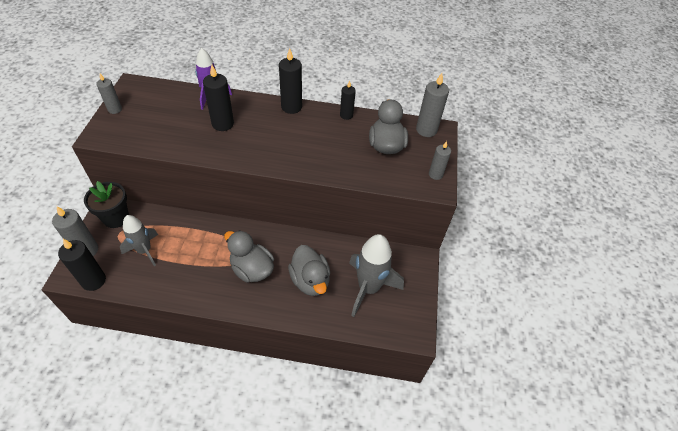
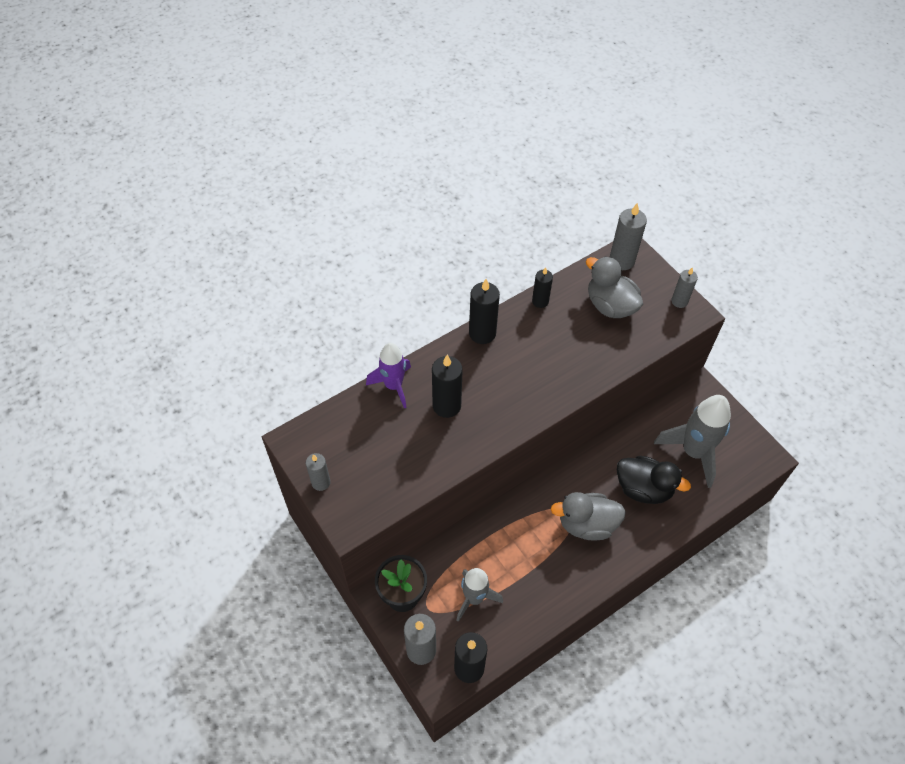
camera: 40 degrees left, 5 degrees up
grey duck [288,245,330,296] -> black duck [617,456,691,504]

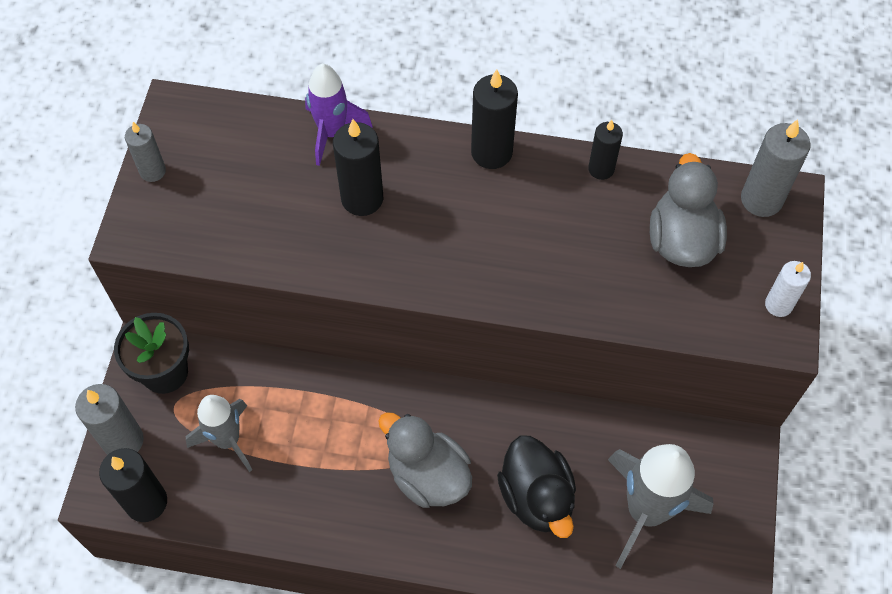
camera: 45 degrees right, 5 degrees up
grey candle [671,267,698,308] -> white candle [765,261,811,317]

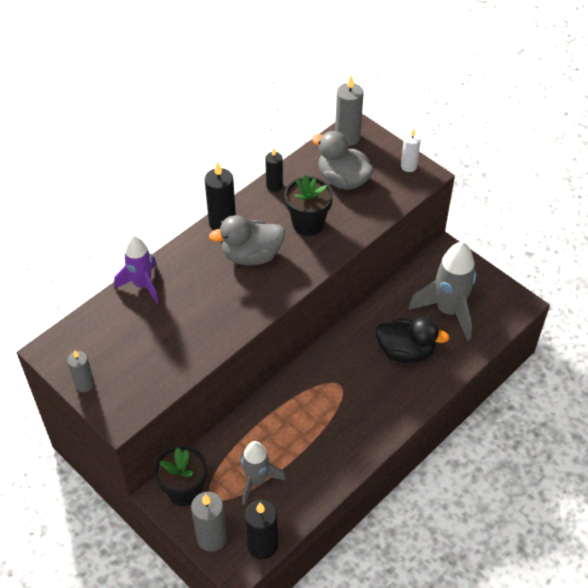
camera: 55 degrees left, 10 degrees down
black candle [333,119,383,216] -> none
grey duck [378,412,472,508] -> grey duck moved to [209,215,285,266]
none -> black flower pot [284,175,333,236]

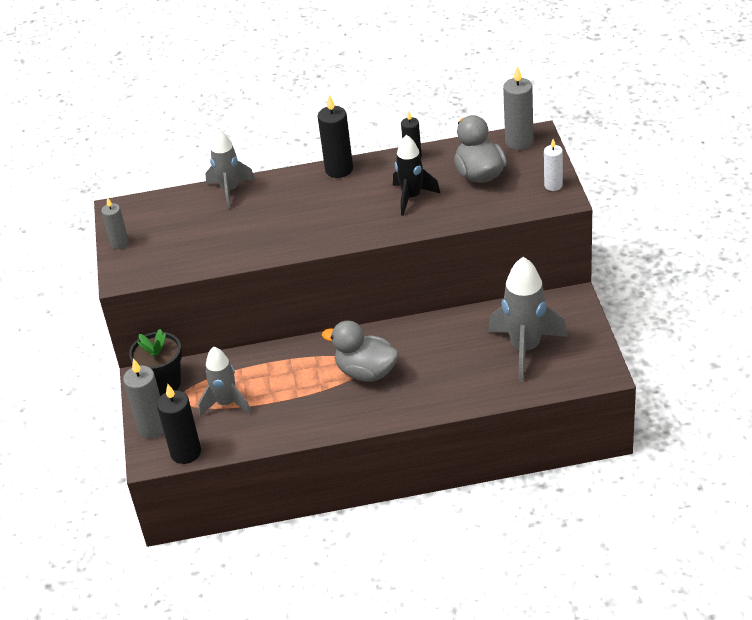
camera: 40 degrees right, 10 degrees down
purple rocket [114,235,159,303] -> grey rocket [206,129,256,209]
grey duck [209,215,285,266] -> grey duck moved to [322,320,399,382]
black flower pot [284,175,333,236] -> black rocket [393,135,441,216]
black duck [376,317,450,363] -> none

